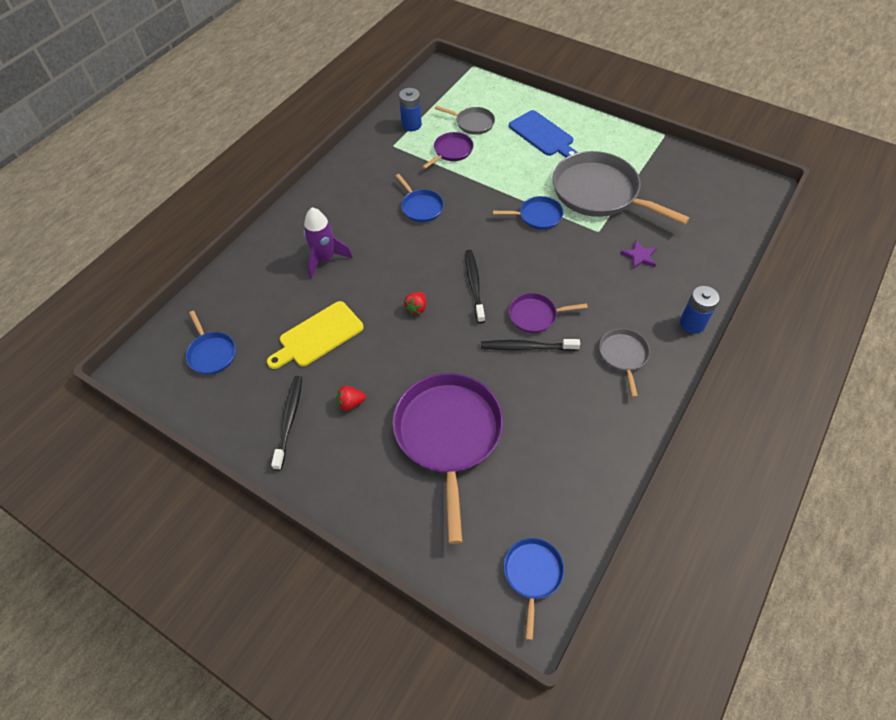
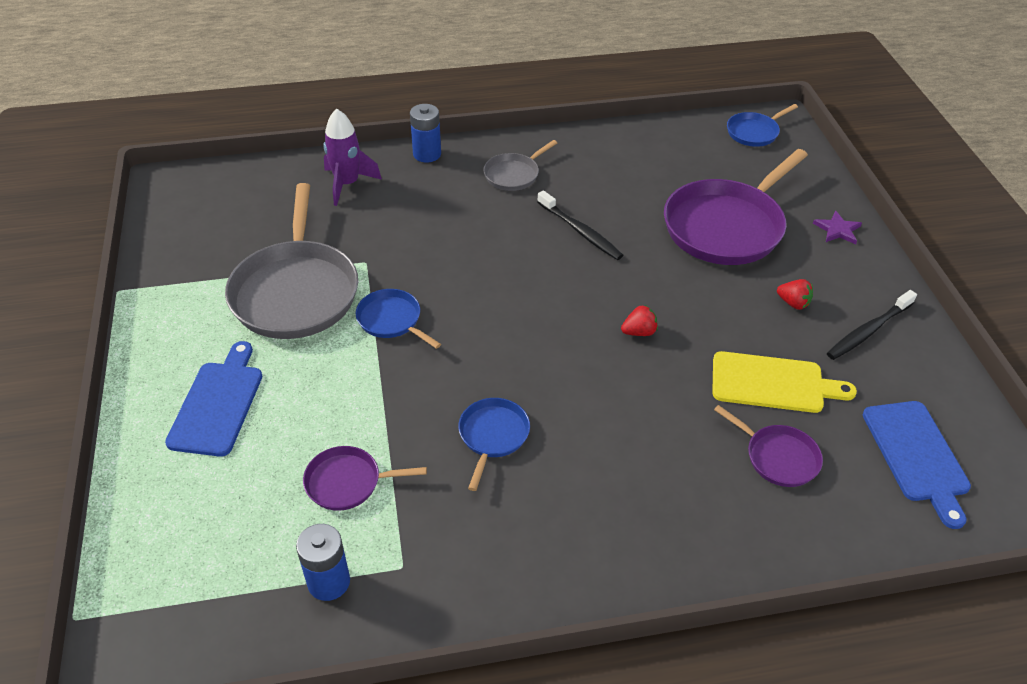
camera: 135 degrees left, 10 degrees down
blue pan [186,311,236,375] -> blue cutting board [863,401,971,529]
purple rocket [304,207,353,279] -> purple rocket moved to [323,109,382,206]
grey pan [435,106,495,135] -> none
black toothbrush [465,250,485,323] -> none
purple pan [509,293,588,333] -> purple pan moved to [714,405,823,487]
purple star [620,240,657,269] -> purple star moved to [813,211,862,244]

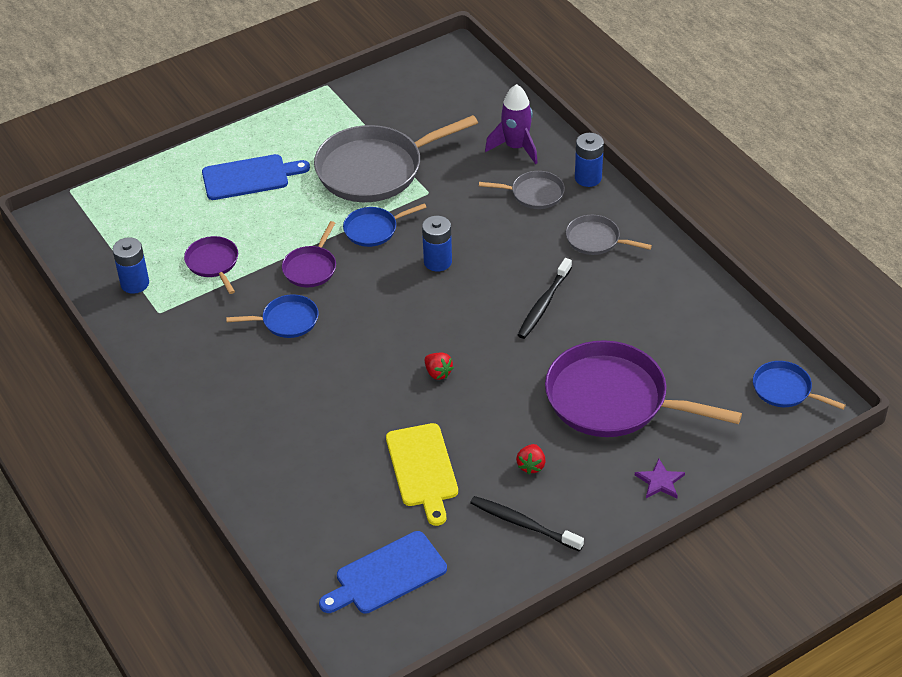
camera: 70 degrees right, 0 degrees up
blue pan [355,289,441,349] -> blue pan turned 135 degrees counterclockwise [343,203,427,247]
purple pan [714,405,823,487] -> purple pan moved to [282,221,336,287]
none -> blue battery [422,216,452,271]
none -> grey pan [479,171,565,209]

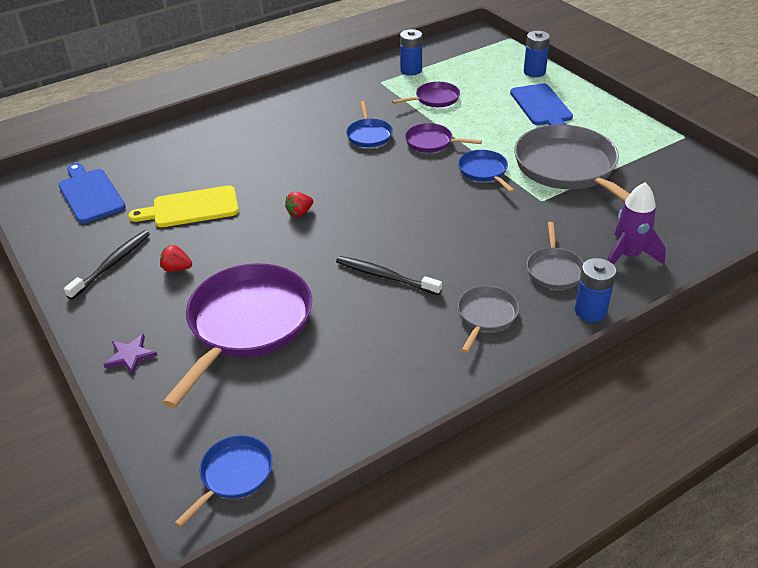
camera: 90 degrees right, 5 degrees down
blue battery [422,216,452,271] -> blue battery moved to [524,31,550,77]

